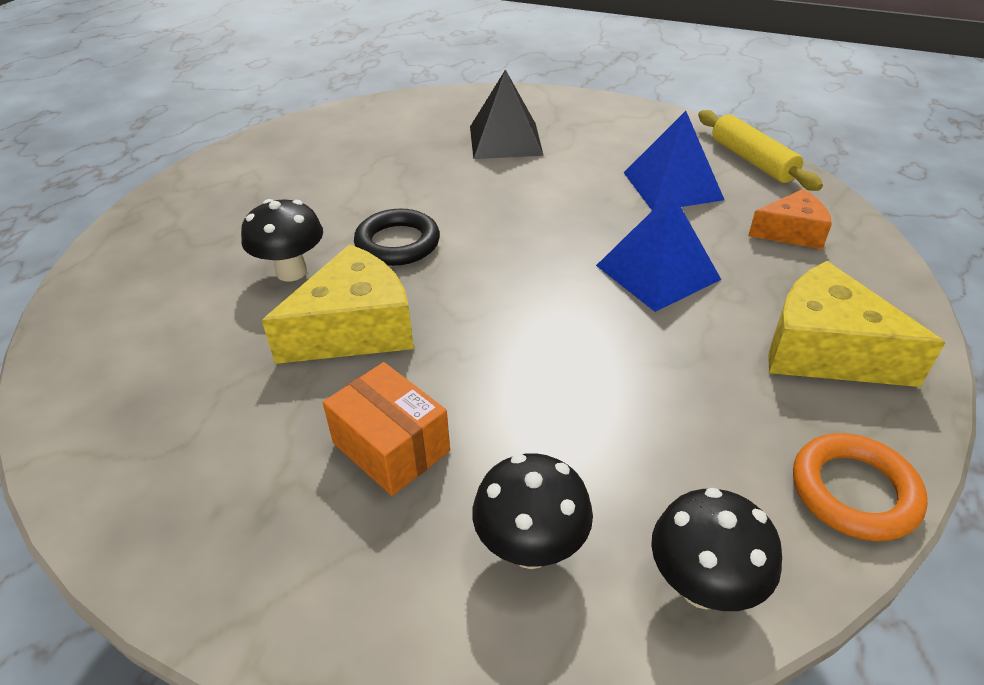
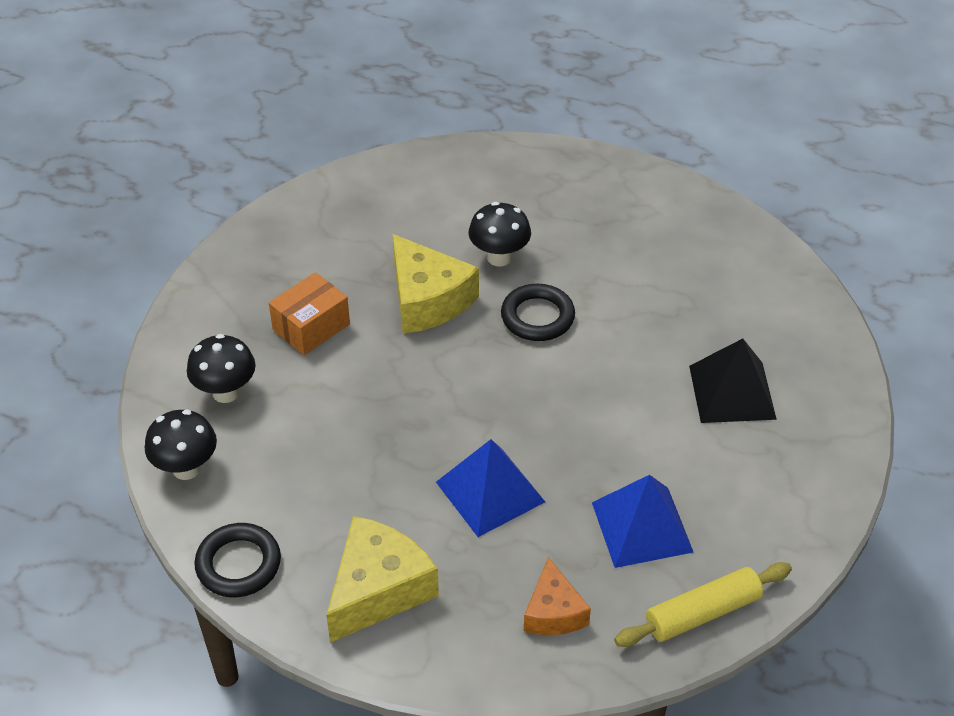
camera: 90 degrees right, 5 degrees up
orange ring [793,433,928,541] -> black ring [194,523,281,597]

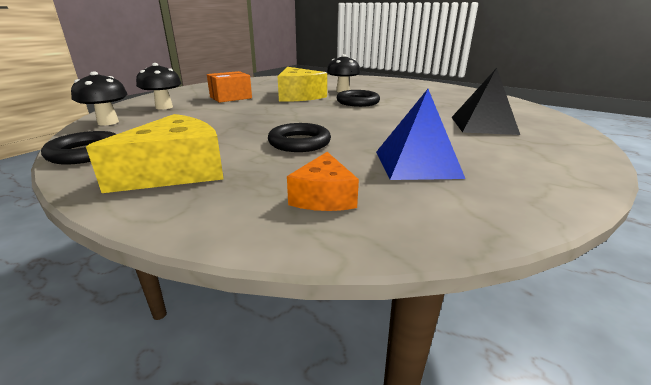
camera: 10 degrees right, 20 degrees down
blue pyramid [436,439,545,537] -> black ring [268,123,331,152]
yellow rolling pin [614,562,792,647] -> none

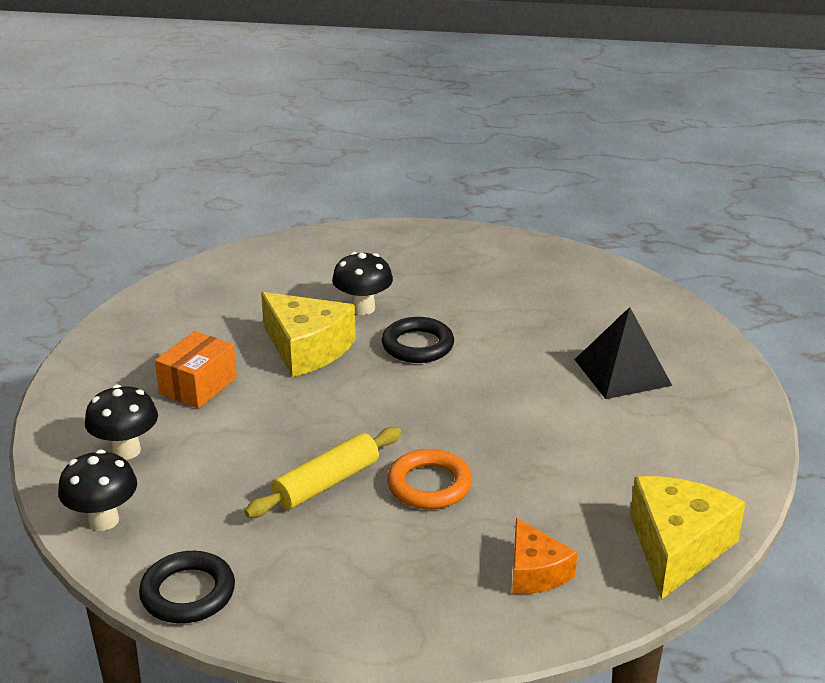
camera: 25 degrees left, 5 degrees up
yellow cheese [86,114,224,193] -> yellow cheese moved to [630,476,746,600]
black ring [268,123,331,152] -> orange ring [387,449,472,509]
blue pyramid [376,89,465,180] -> none
none -> yellow rolling pin [244,427,401,518]

